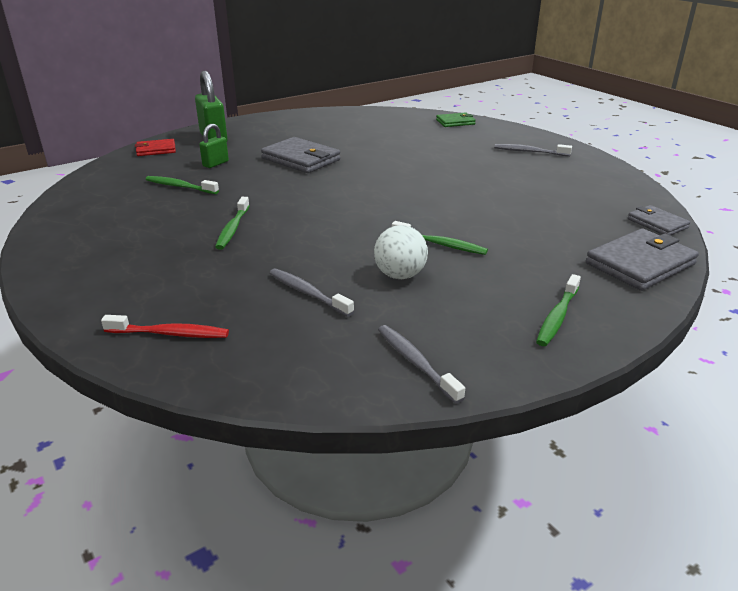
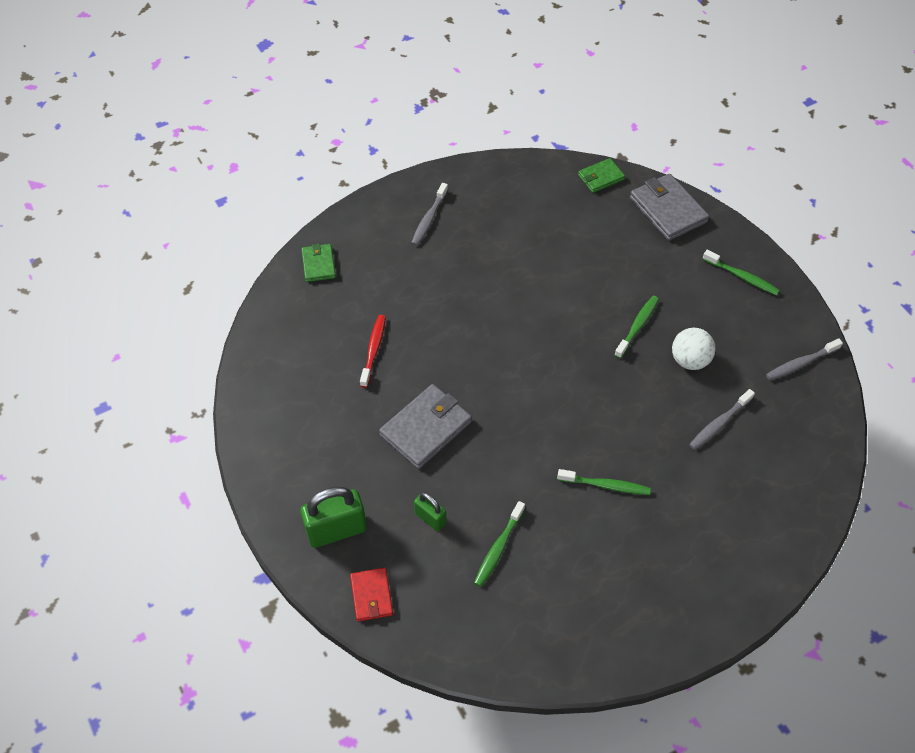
camera: 85 degrees left, 25 degrees up
red toothbrush [101,315,229,338] -> red toothbrush moved to [360,315,386,388]
grey wallet [628,205,690,235] -> green wallet [578,158,625,193]

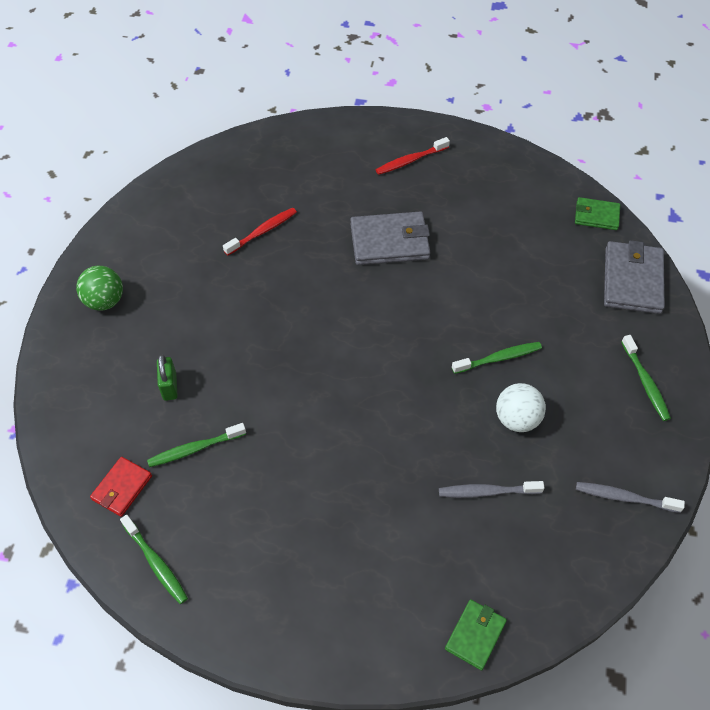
camera: 40 degrees right, 0 degrees up
green padlock [300,487,367,548] -> none
green wallet [301,243,336,282] -> green wallet moved to [445,599,507,670]
red wallet [350,568,393,622] -> red wallet moved to [90,457,152,517]
grey wallet [379,384,472,469] -> grey wallet moved to [350,211,431,265]
grey toothbrush [411,183,448,246] -> red toothbrush [376,137,450,175]
green toothbrush [557,469,651,495] -> green toothbrush moved to [120,514,188,604]
none -> green ball [76,266,123,311]

